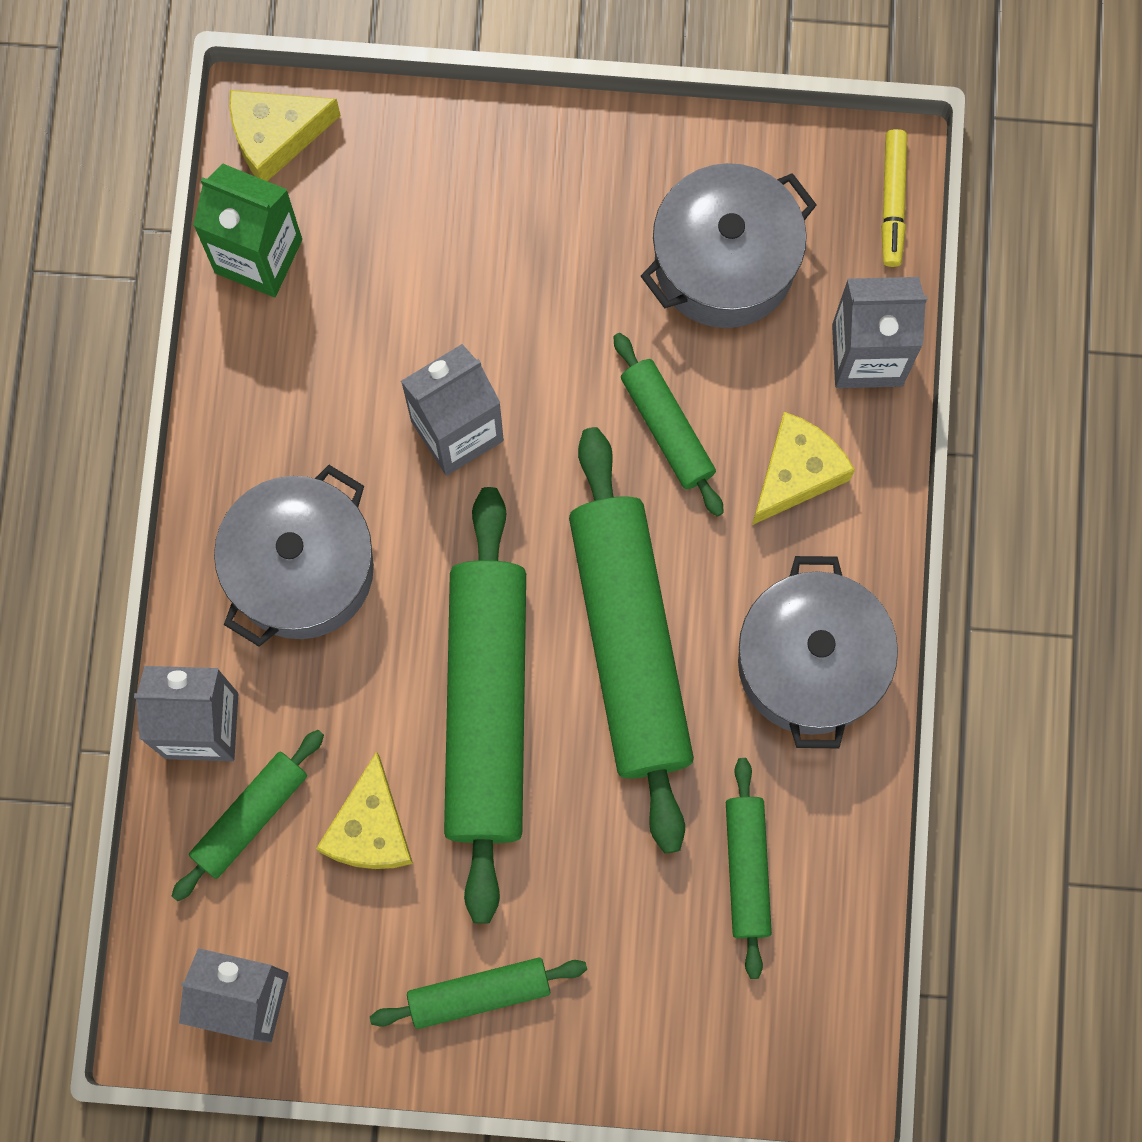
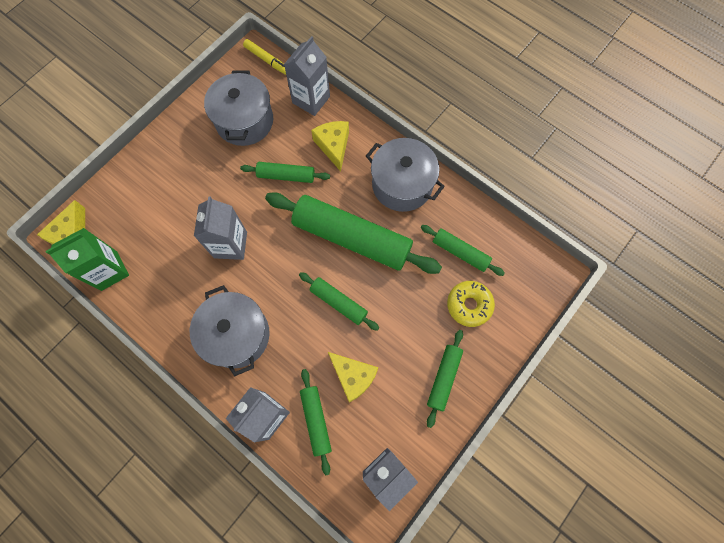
camera: 55 degrees left, 5 degrees down
green rolling pin [444,487,526,924] -> green rolling pin [299,272,379,331], size x0.50
none -> yellow donut [447,281,495,327]

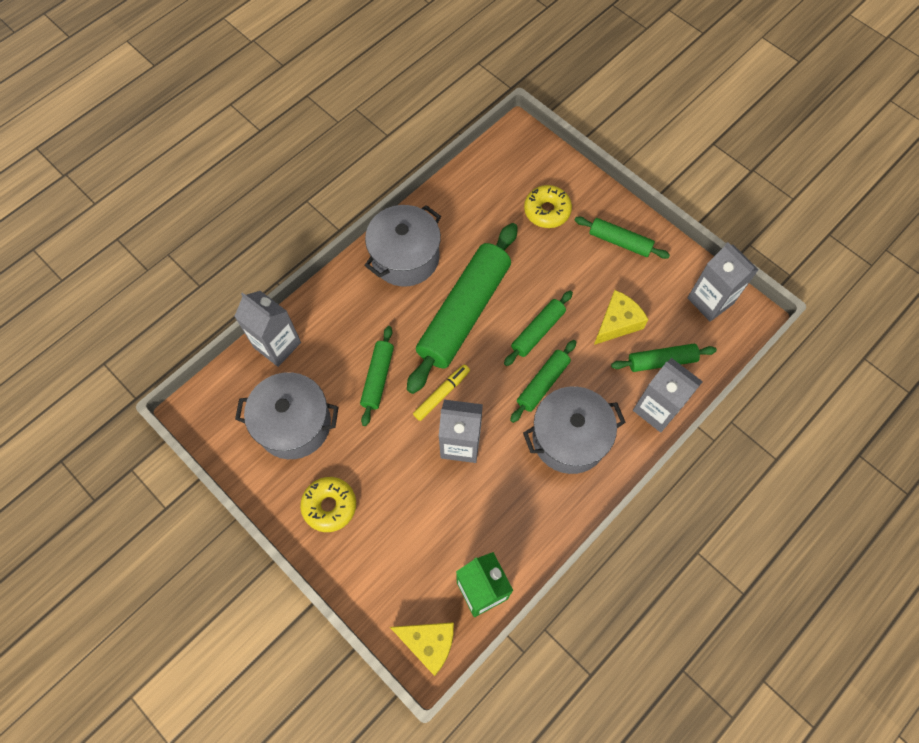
camera: 85 degrees left, 5 degrees down
yellow marker [243,39,286,75] -> yellow marker moved to [413,364,470,421]
yellow cheese [311,121,349,171] -> none
green rolling pin [421,225,505,276] -> green rolling pin moved to [510,340,576,423]
none -> yellow donut [300,477,356,532]

